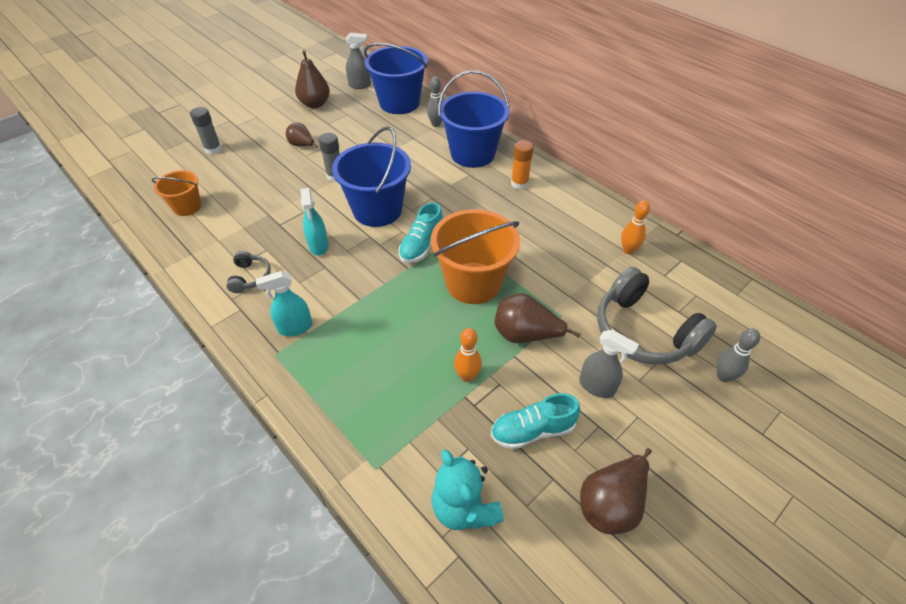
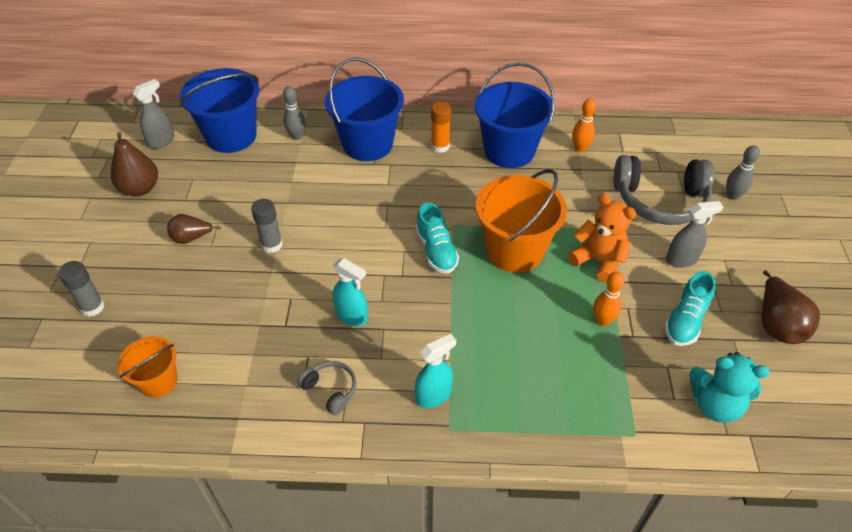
camera: 45 degrees left, 0 degrees up
turquoise spray bottle [256,271,312,336] -> turquoise spray bottle turned 150 degrees counterclockwise [415,334,456,408]
blue bucket [332,127,411,227] -> blue bucket moved to [475,62,555,168]
brown pear [495,293,581,343] -> orange teddy bear [568,194,636,283]

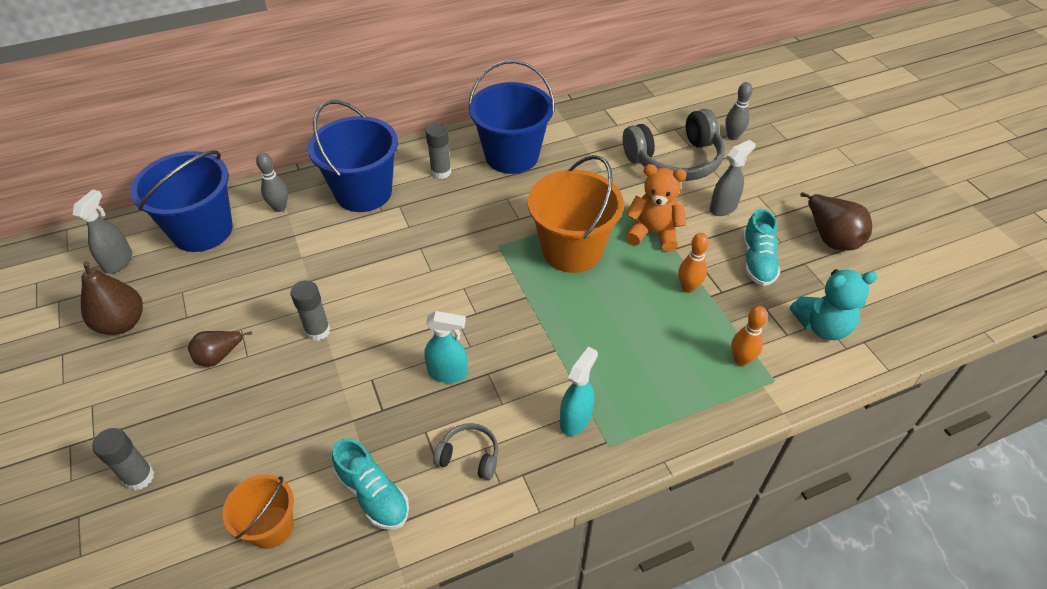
camera: 25 degrees left, 0 degrees up
turquoise shoe [416,203,459,274] -> turquoise shoe moved to [332,438,409,530]
orange glue stick [431,102,451,153] -> grey glue stick [426,123,451,179]
orange bowling pin [572,98,596,152] -> orange bowling pin moved to [731,306,768,366]

